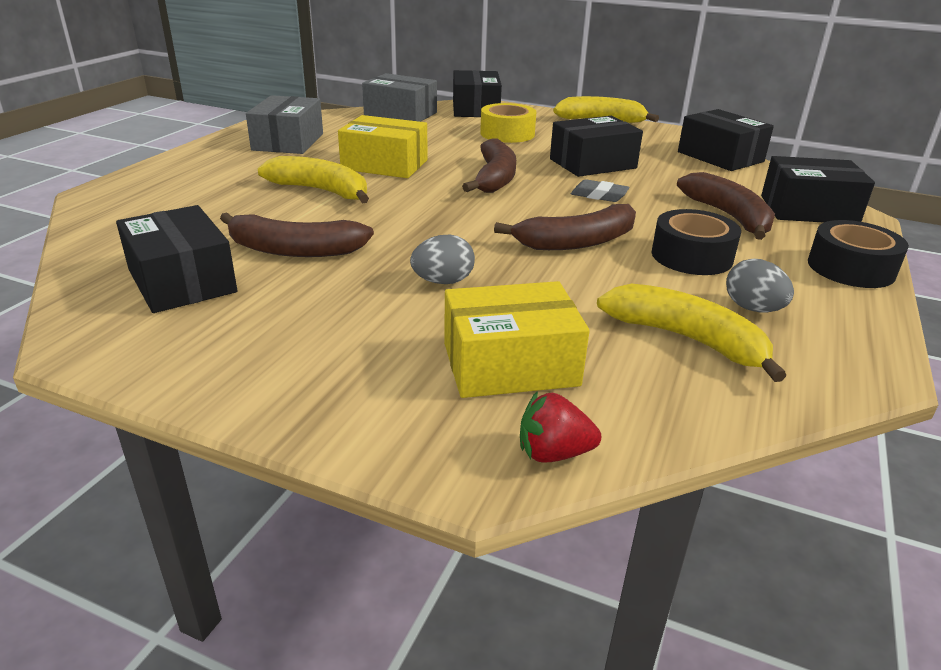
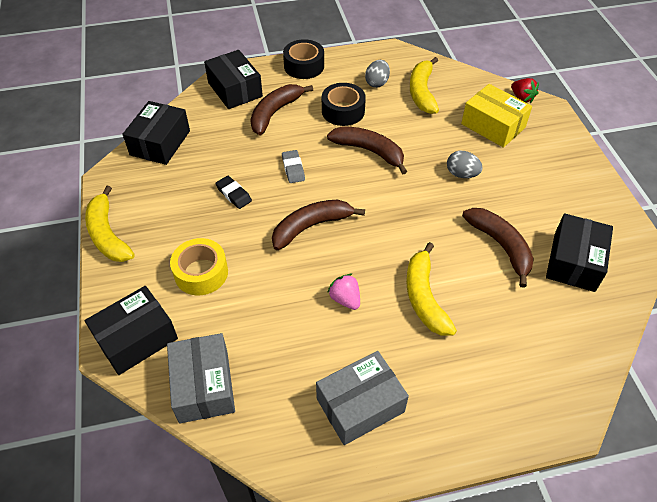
camera: 125 degrees left, 20 degrees up
yellow box [338,115,427,178] -> pink strawberry [327,274,360,310]
black box [550,116,643,177] -> black eraser [215,176,252,209]

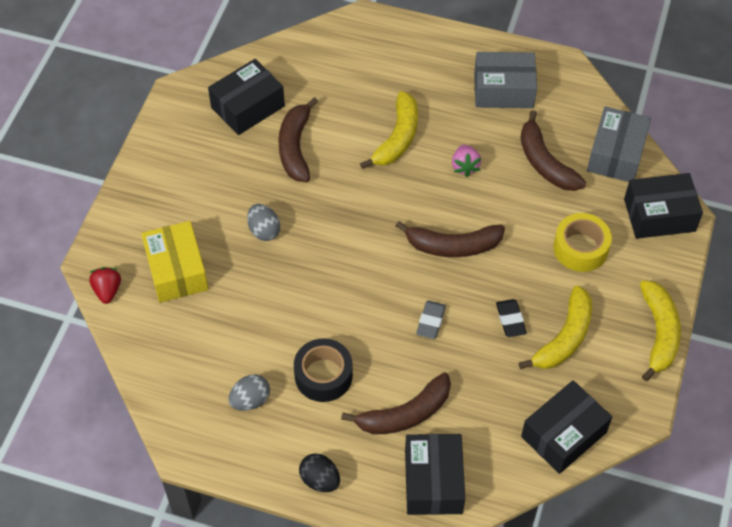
camera: 150 degrees left, 5 degrees up
black tape [283,39,324,79] -> black egg [299,453,340,492]
brown banana [327,126,407,174] -> brown banana moved to [521,110,586,191]
yellow banana [410,57,439,114] -> yellow banana moved to [519,285,592,369]

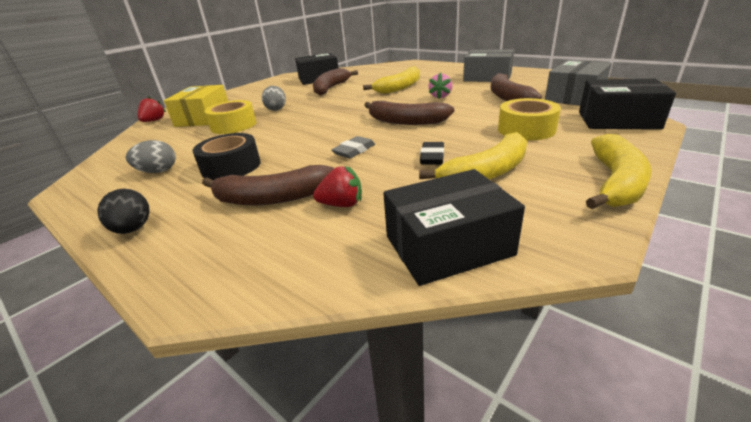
camera: 25 degrees right, 25 degrees down
black box [405,434,465,515] -> none
none -> yellow tape [204,100,256,134]
none -> red strawberry [313,165,362,207]

